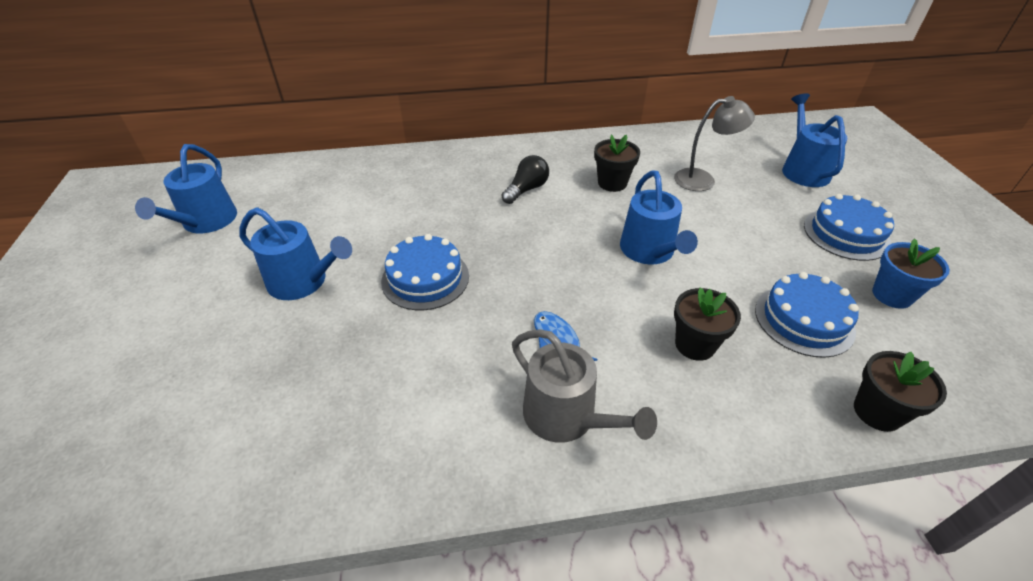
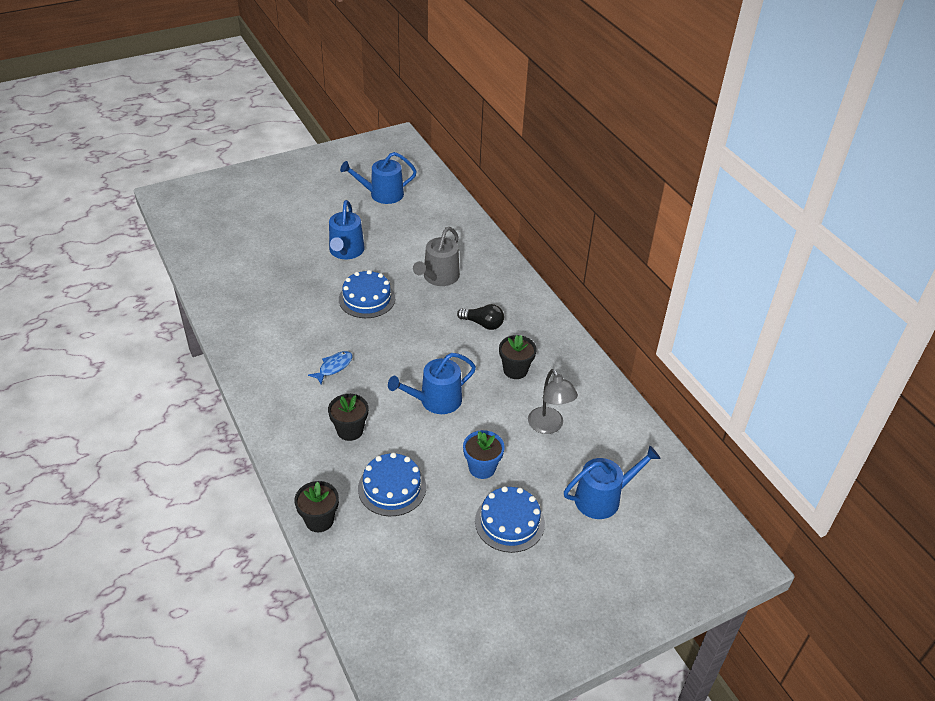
camera: 70 degrees right, 0 degrees up
grey watering can [512,329,657,443] -> grey watering can moved to [413,227,460,286]
blue flower pot [872,238,950,309] -> blue flower pot moved to [463,430,504,479]

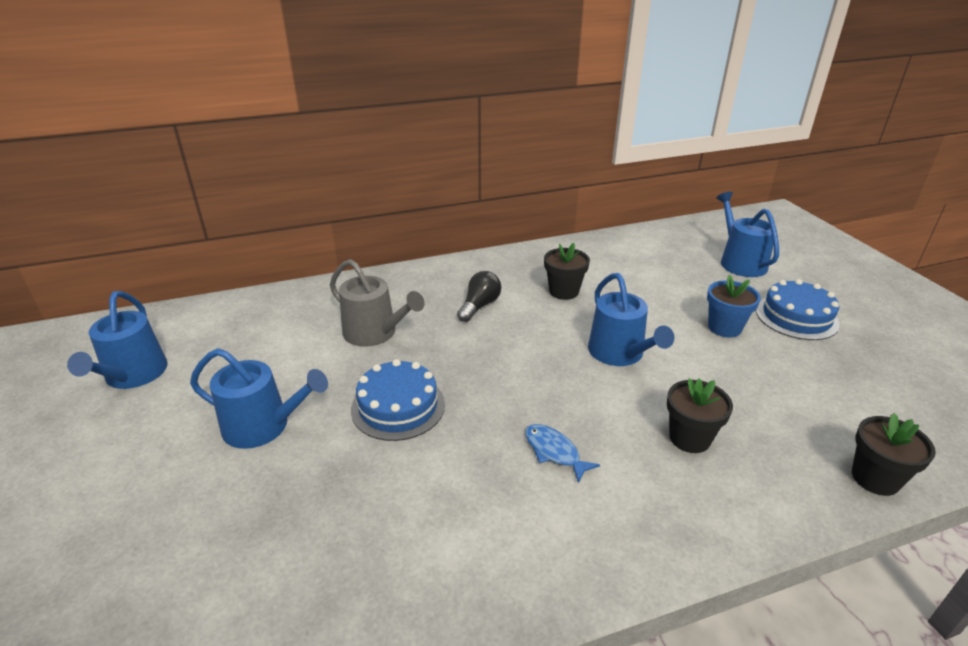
camera: 80 degrees left, 10 degrees down
blue cake [358,453,426,516] -> none
grey lamp [528,369,578,434] -> none

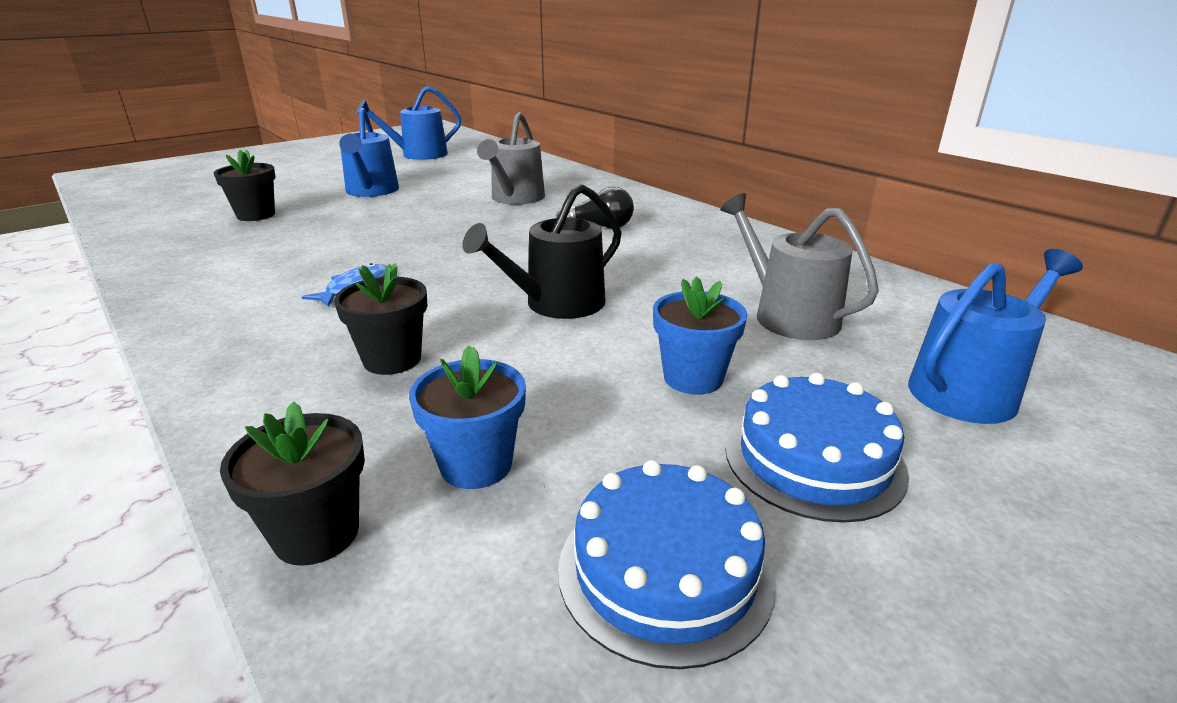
camera: 70 degrees right, 5 degrees down
blue cake [351,359,445,441] -> blue cake moved to [558,460,776,669]
black flower pot [544,243,590,300] -> black flower pot moved to [214,150,275,221]
blue watering can [588,273,674,366] -> black watering can [462,184,621,319]
none -> blue flower pot [409,346,526,489]
none -> grey watering can [720,193,879,340]

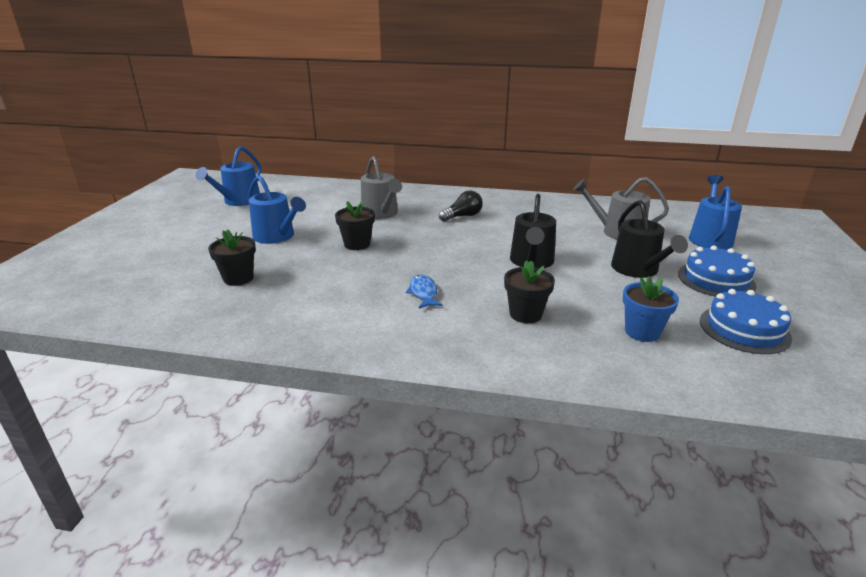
camera: 40 degrees left, 0 degrees up
black flower pot [220,401,365,566] -> black flower pot moved to [335,201,375,250]
blue flower pot [653,276,748,394] -> black watering can [611,200,688,278]

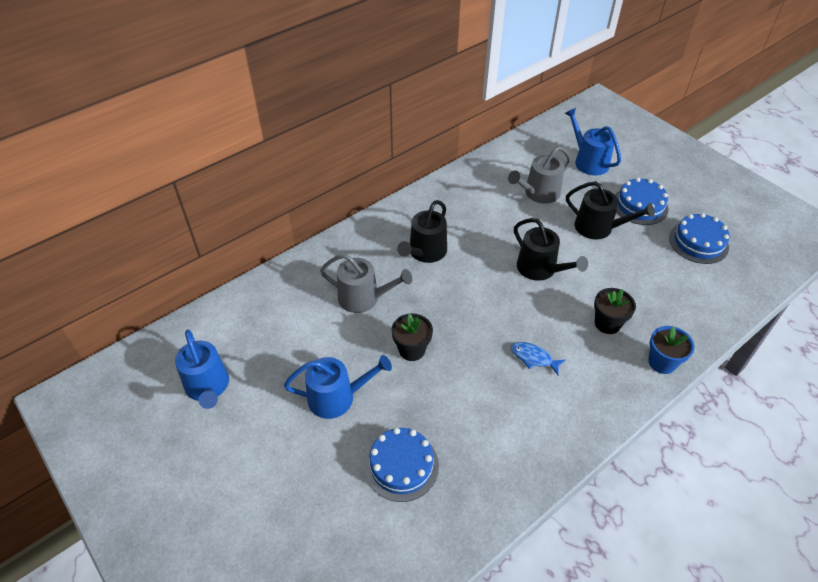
camera: 50 degrees left, 20 degrees up
black flower pot [208,229,256,286] -> blue cake [364,428,439,502]
black light bulb [439,190,483,221] -> black watering can [397,200,447,263]
blue flower pot [623,276,679,342] -> blue flower pot moved to [649,326,694,374]

